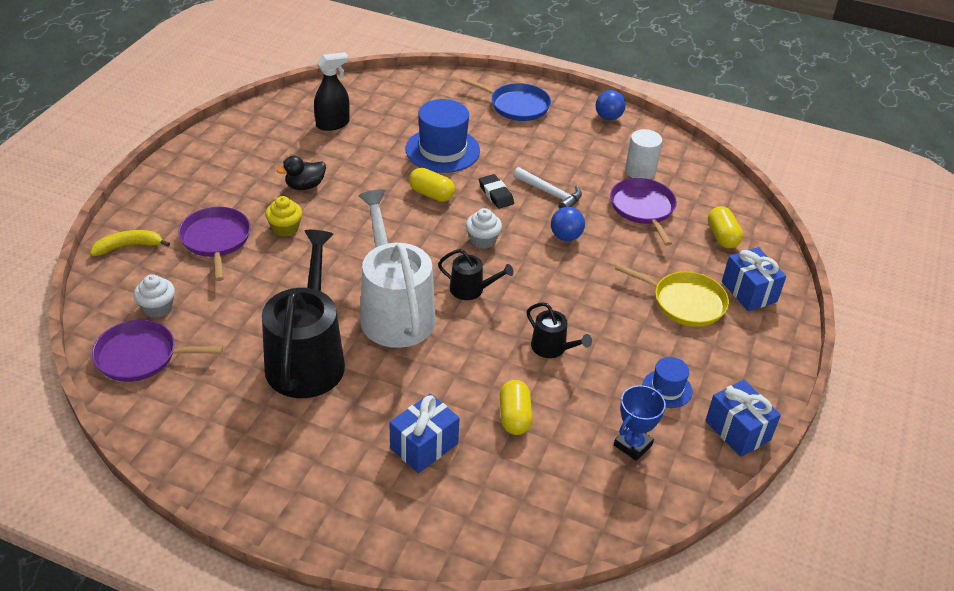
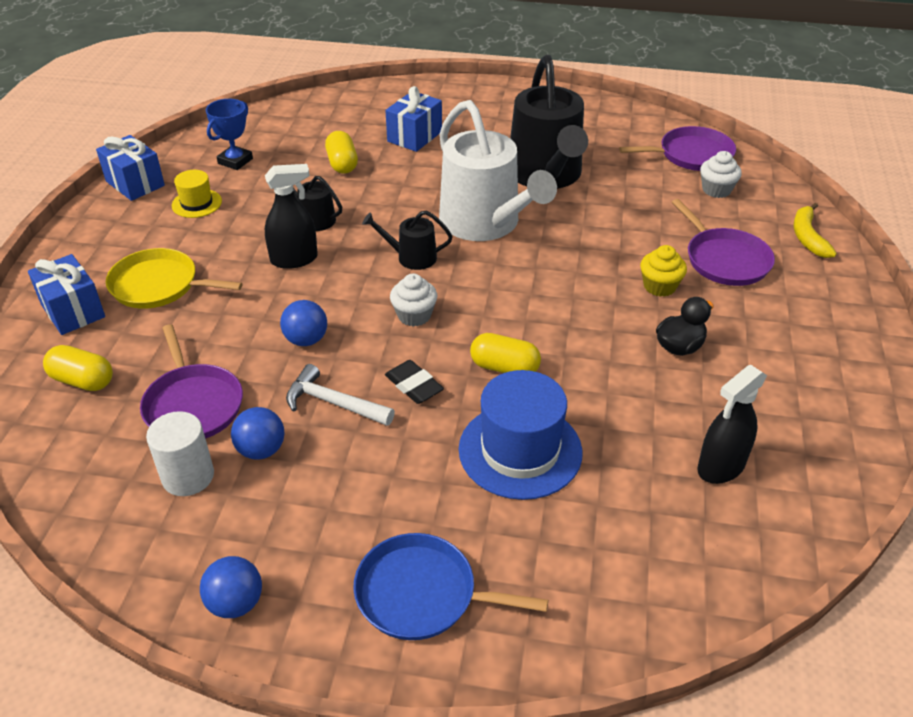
camera: 170 degrees right, 0 degrees up
yellow banana [90,230,170,256] -> yellow banana turned 120 degrees clockwise [793,203,837,258]
blue hat [642,357,693,408] -> yellow hat [172,170,222,218]
yellow capsule [708,206,743,248] -> yellow capsule turned 45 degrees counterclockwise [43,345,113,391]
none -> blue ball [231,407,285,460]
none -> black spray bottle [265,164,318,269]

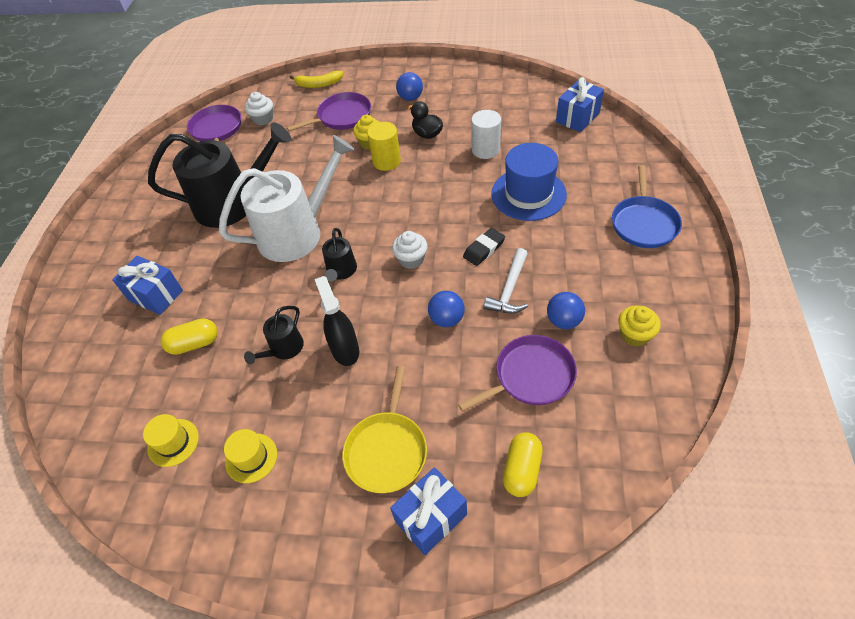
camera: 90 degrees left, 10 degrees up
blue gift [96,135,165,201] -> blue gift moved to [556,77,604,132]
white cylinder [146,411,214,496] -> white cylinder moved to [471,110,501,159]
blue ball [200,556,262,618] -> blue ball moved to [396,72,423,101]
blue trophy [206,99,253,170] -> yellow hat [143,414,199,467]
yellow capsule [470,333,541,373] -> none
black spray bottle [697,365,767,484] -> none
none -> yellow cylinder [367,122,401,171]
none -> yellow cupcake [618,305,661,347]

